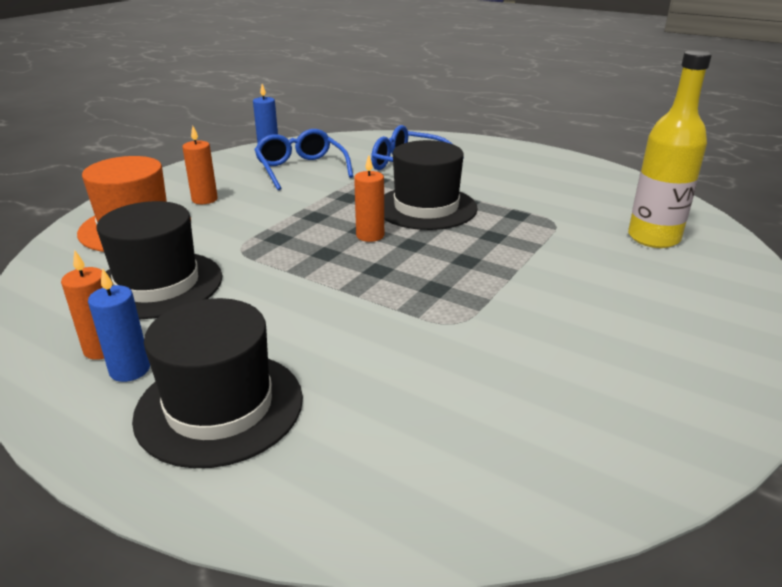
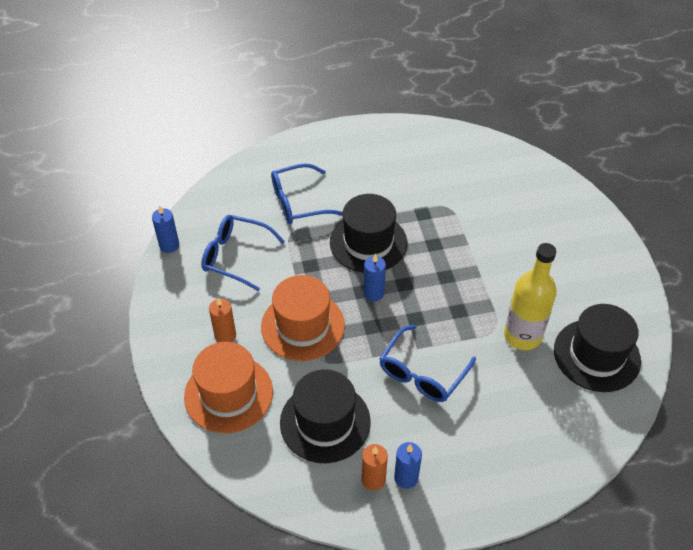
camera: 45 degrees left, 20 degrees up
black hat [132,298,303,468] -> black hat moved to [554,304,641,392]
orange candle [354,155,384,242] -> blue candle [364,254,386,301]
yellow bottle [628,50,712,248] -> yellow bottle moved to [504,243,557,350]
none -> orange hat [261,275,345,361]
none -> blue glasses [379,325,476,402]

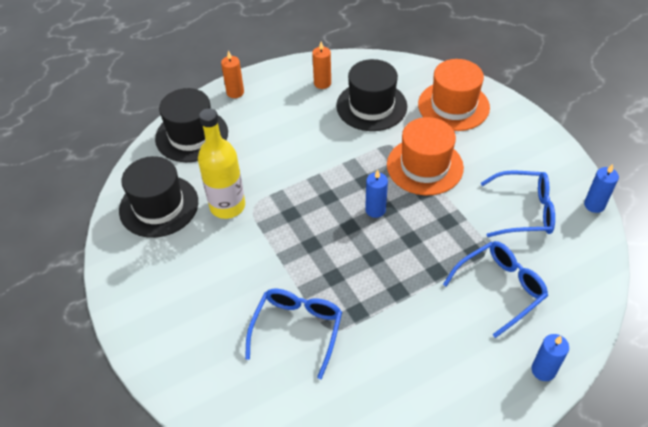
camera: 165 degrees right, 0 degrees up
orange candle [209,297,236,342] -> orange candle moved to [221,50,244,98]
black hat [330,194,407,273] -> black hat moved to [155,88,228,162]
blue glasses [379,325,476,402] -> blue glasses moved to [245,289,342,379]
blue candle [394,442,422,489] -> blue candle moved to [531,334,569,381]

